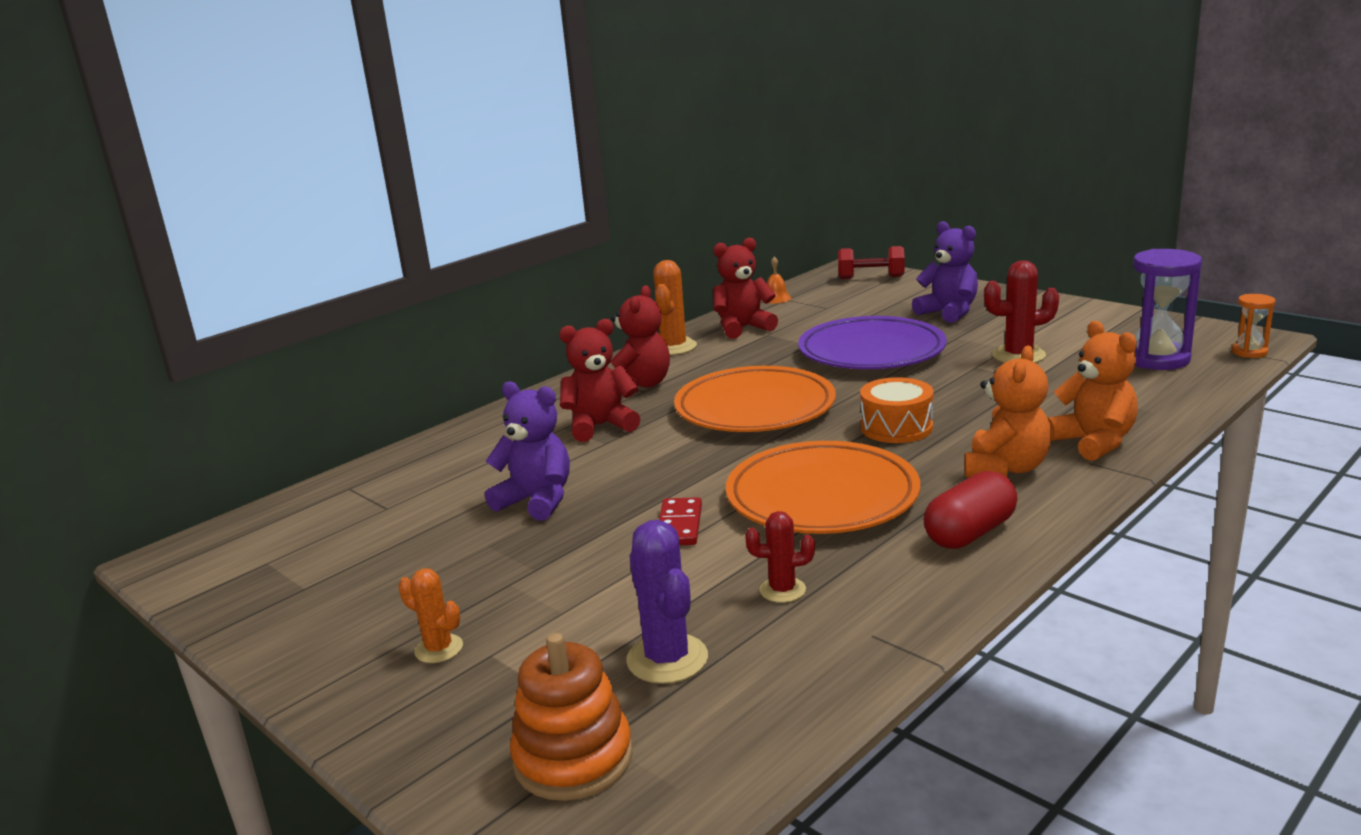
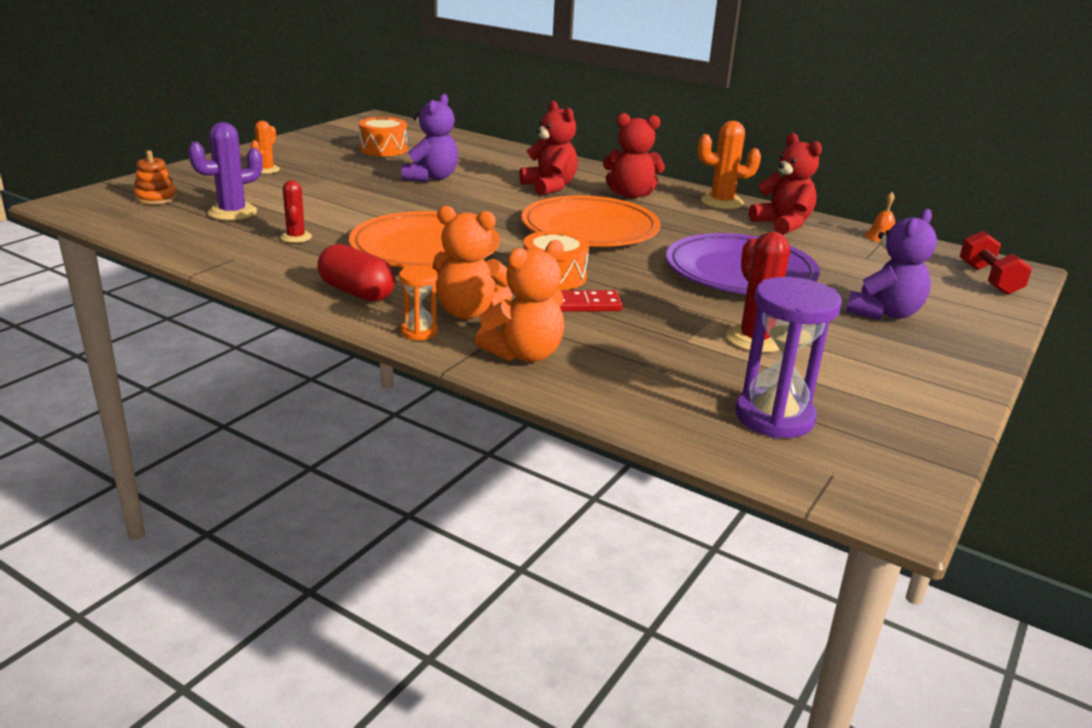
camera: 75 degrees right, 5 degrees up
orange stacking toy [510,633,633,801] -> orange stacking toy [134,150,177,205], size x0.66
red domino [659,497,702,545] -> red domino moved to [560,290,622,312]
orange hourglass [1232,294,1275,358] -> orange hourglass moved to [399,266,438,341]
none -> orange drum [359,117,407,156]

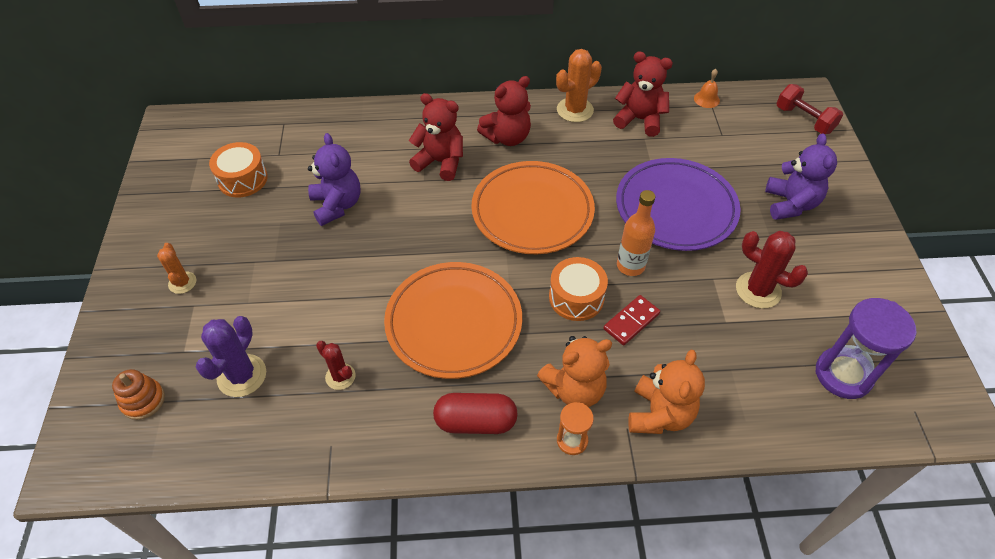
camera: 35 degrees left, 25 degrees up
none -> orange bottle [617,190,655,276]

